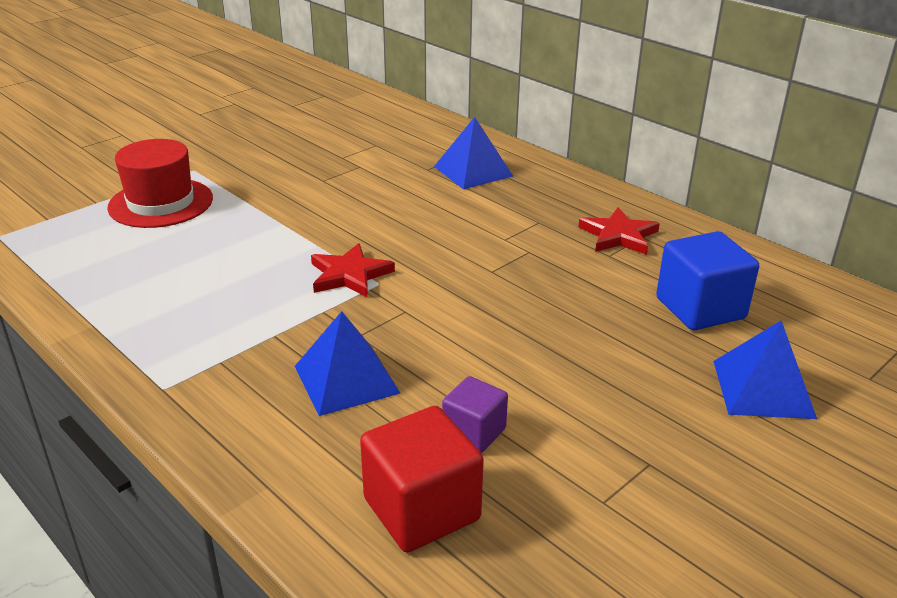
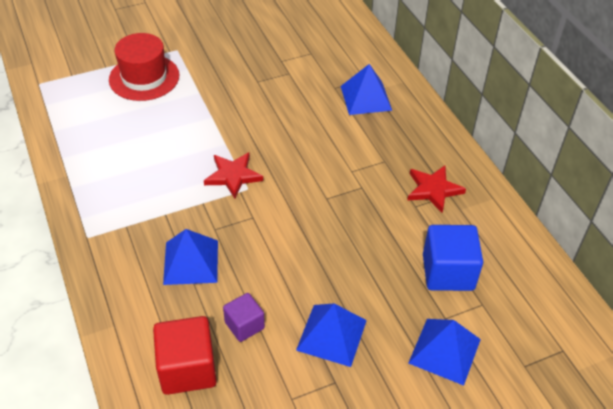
camera: 20 degrees right, 15 degrees up
none -> blue pyramid [296,303,367,367]

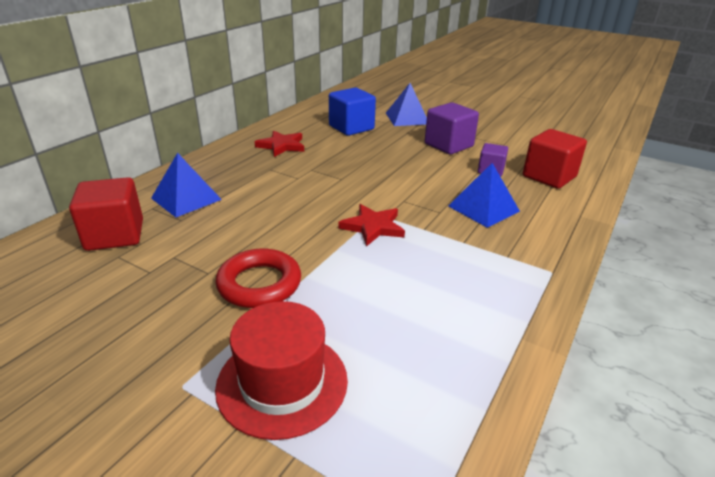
camera: 125 degrees left, 15 degrees down
blue pyramid [296,303,367,367] -> purple cube [425,102,479,154]
none -> red cube [69,177,143,251]
none -> red ring [215,248,301,308]

